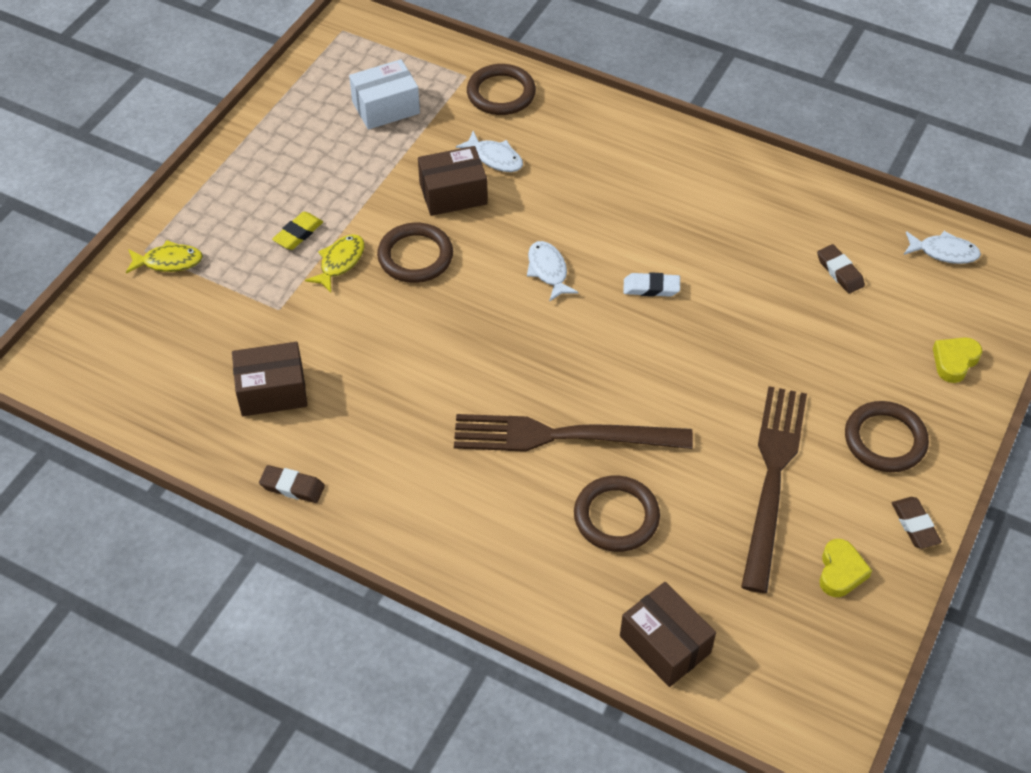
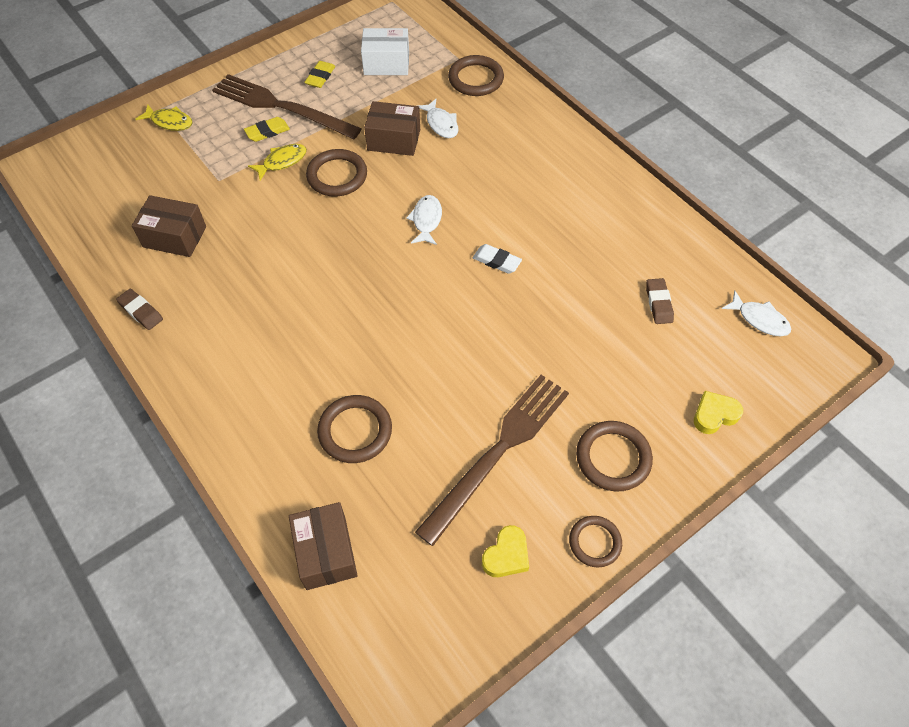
camera: 25 degrees right, 5 degrees up
brown fork [454,414,693,452] -> brown fork moved to [212,74,362,139]
brown eraser [892,497,942,549] -> brown ring [569,516,622,567]
none -> yellow eraser [304,61,335,88]

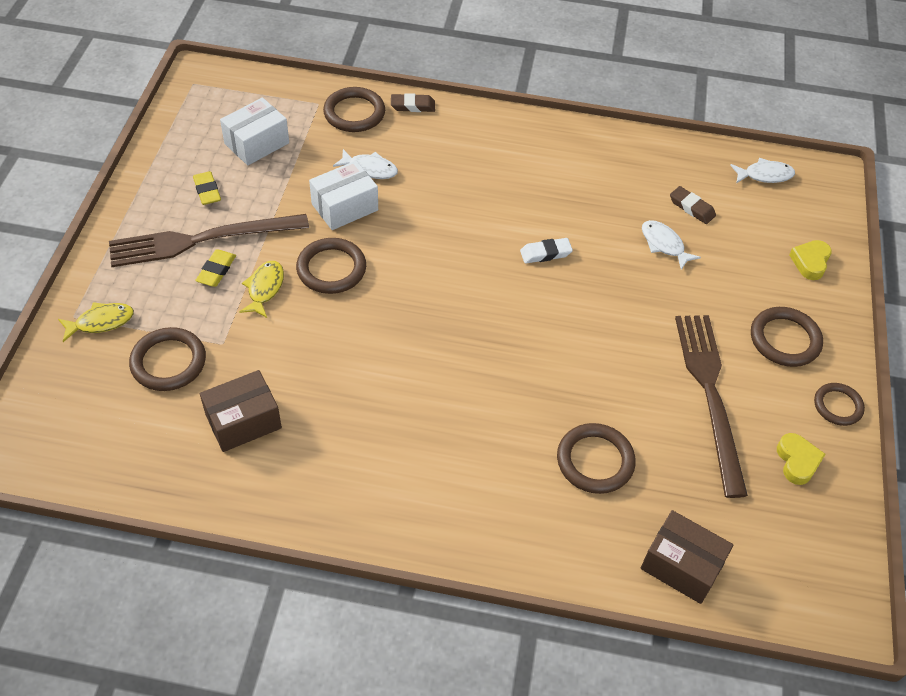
camera: 45 degrees left, 5 degrees down
brown eraser [116,289,163,330] -> brown eraser moved to [391,93,435,112]
brown box [364,101,420,156] -> white box [309,161,378,230]
white fish [406,195,442,245] -> white fish moved to [642,220,701,270]
none -> brown ring [129,327,206,391]

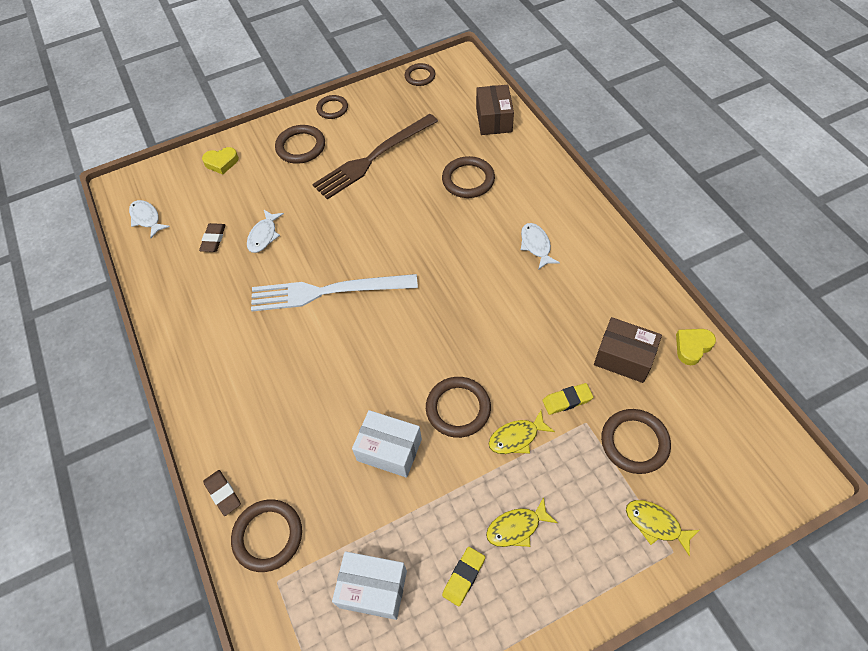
camera: 120 degrees left, 5 degrees up
brown fork [109,214,309,267] -> yellow fish [486,497,557,547]
yellow eraser [195,249,236,287] -> yellow eraser moved to [542,383,593,415]
white fish [333,149,398,179] -> white fish moved to [521,223,560,270]
white eraser [520,238,573,264] -> white fork [251,274,418,311]
yellow heart [777,433,825,485] -> yellow heart moved to [676,329,716,365]
none -> brown ring [404,63,435,86]

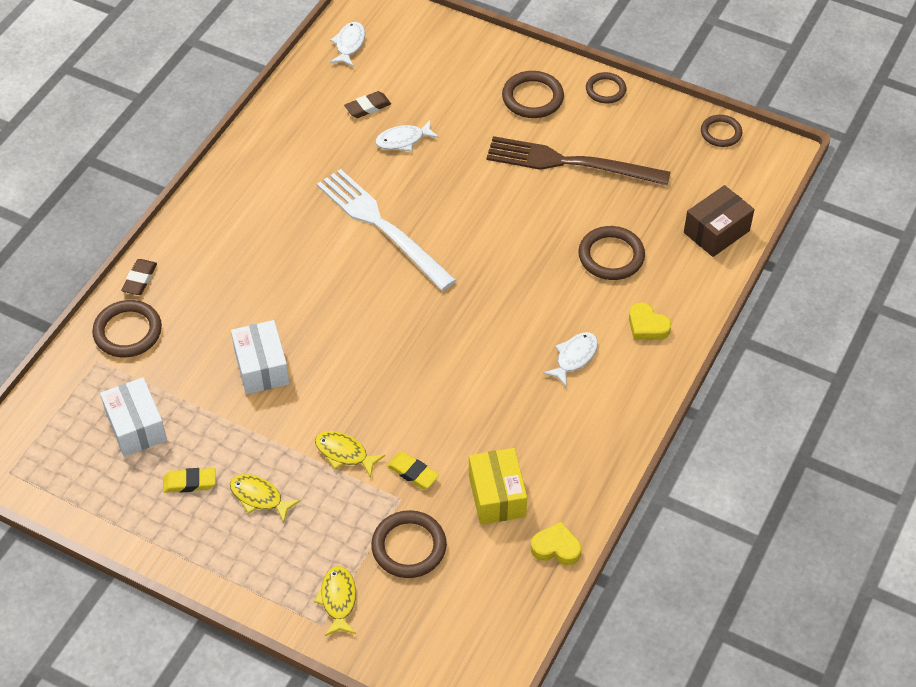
camera: 50 degrees right, 5 degrees down
yellow heart [202,147,239,174] -> yellow heart moved to [629,302,671,340]
brown ring [426,377,491,438] -> none
brown box [594,317,662,383] -> yellow box [469,448,527,525]

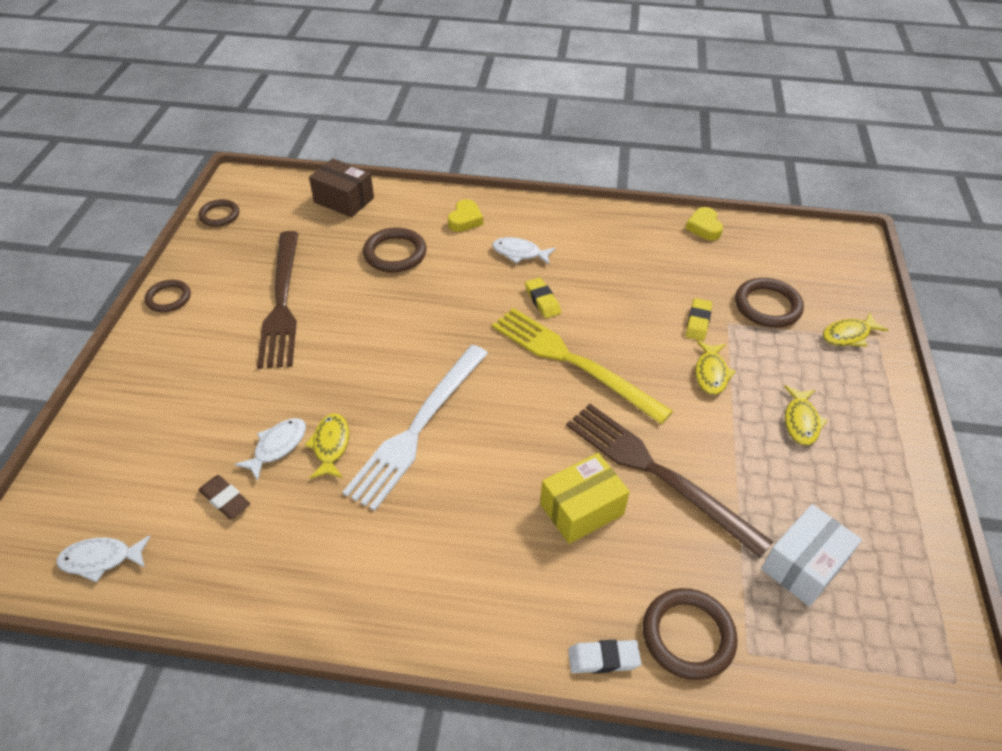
camera: 110 degrees left, 5 degrees down
brown eraser [121,259,157,295] -> white eraser [568,640,641,673]
yellow eraser [163,468,215,493] -> yellow eraser moved to [525,278,561,318]
white box [231,320,289,394] -> brown fork [566,404,773,558]
white fish [375,120,439,151] -> white fish turned 105 degrees counterclockwise [234,418,306,481]
yellow box [469,448,527,525] -> yellow box moved to [540,453,630,544]
brown ring [502,71,564,118] -> none
none -> yellow fish [305,413,349,479]
none -> yellow fork [492,308,673,424]

